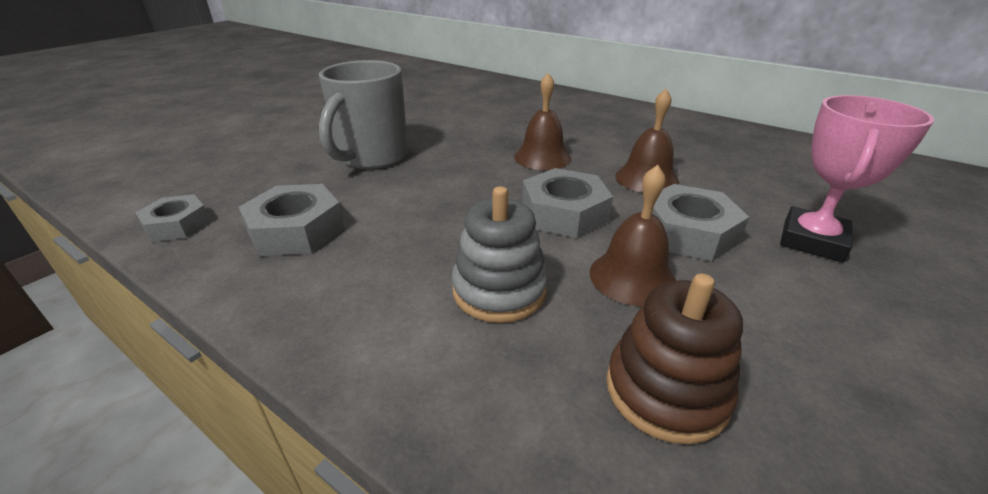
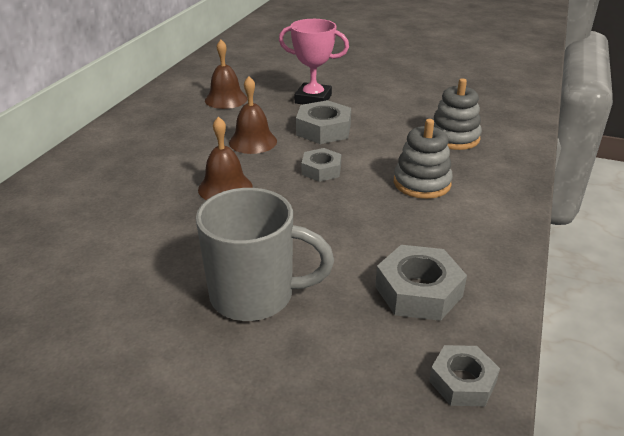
camera: 105 degrees left, 0 degrees up
grey nut [522,168,613,238] -> grey nut [302,148,341,182], size x0.65
brown bell [590,165,676,306] -> brown bell moved to [205,40,247,109]
brown stacking toy [606,273,743,444] -> grey stacking toy [433,78,482,150]

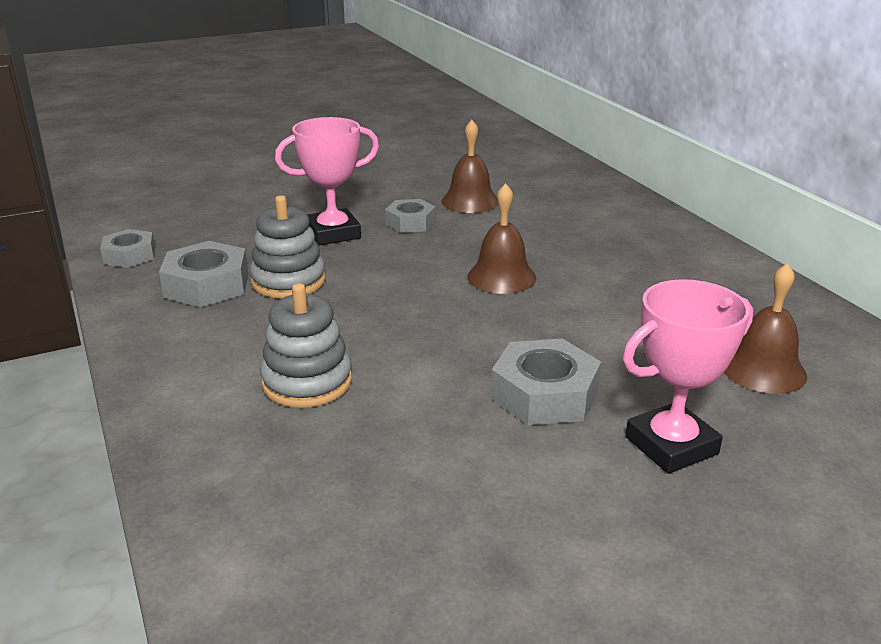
camera: 135 degrees right, 5 degrees down
grey mug [196,188,334,321] -> pink trophy [275,117,379,246]
brown bell [229,76,277,154] -> brown bell moved to [441,120,498,213]
grey nut [302,148,341,182] -> grey nut moved to [385,199,436,233]
grey stacking toy [433,78,482,150] -> grey stacking toy moved to [250,195,326,298]

